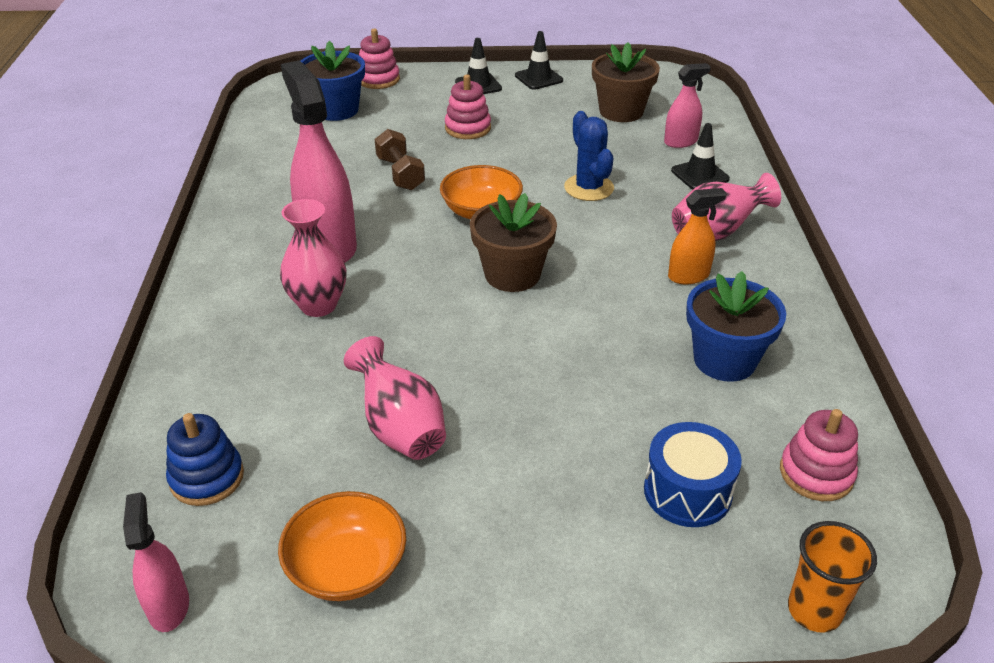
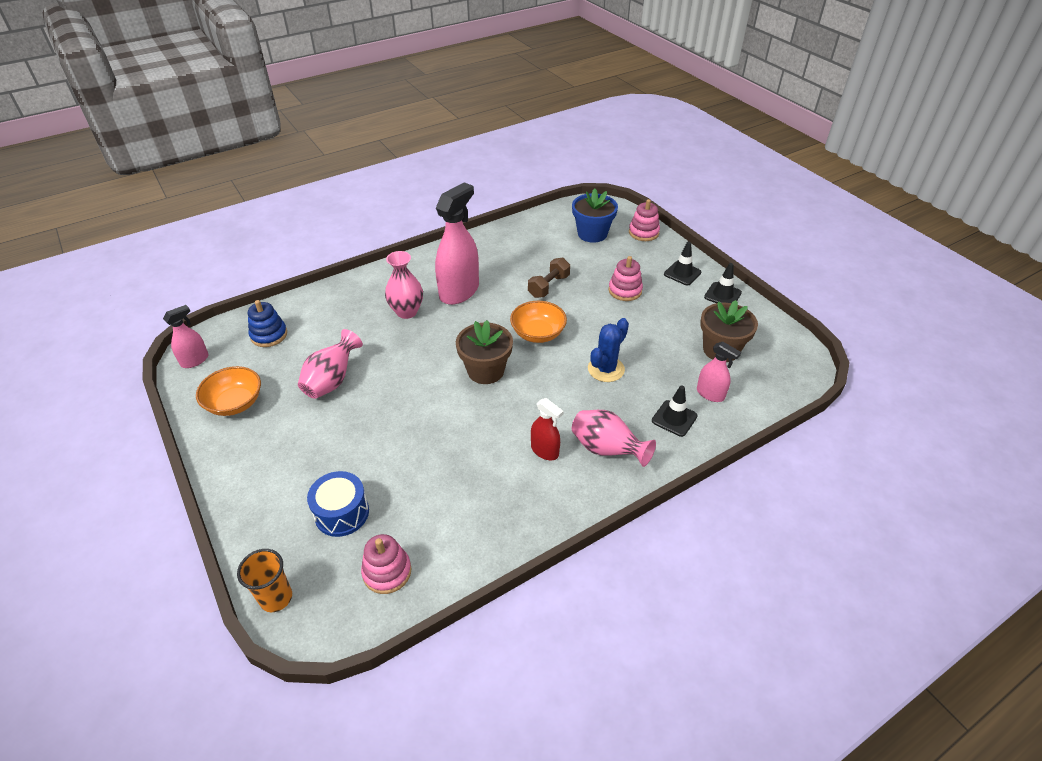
camera: 60 degrees right, 5 degrees up
orange spray bottle [668,188,727,284] -> red spray bottle [531,398,563,460]
blue flower pot [686,271,786,382] -> none

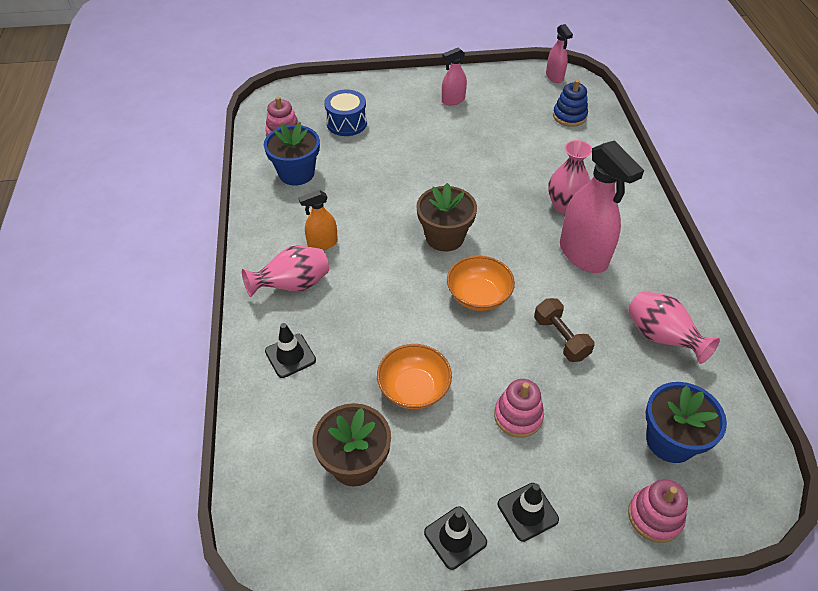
camera: 115 degrees right, 5 degrees up
orange bowl [196,366,261,416] -> orange bowl moved to [377,344,452,409]
orange cup [237,549,292,612] -> none
pink vase [298,329,363,399] -> pink vase moved to [628,291,720,364]
red spray bottle [531,398,563,460] -> orange spray bottle [299,190,338,250]
blue cactus [588,318,629,382] -> none
pink spray bottle [697,342,741,402] -> pink spray bottle moved to [442,48,467,105]
none -> blue flower pot [264,122,320,185]

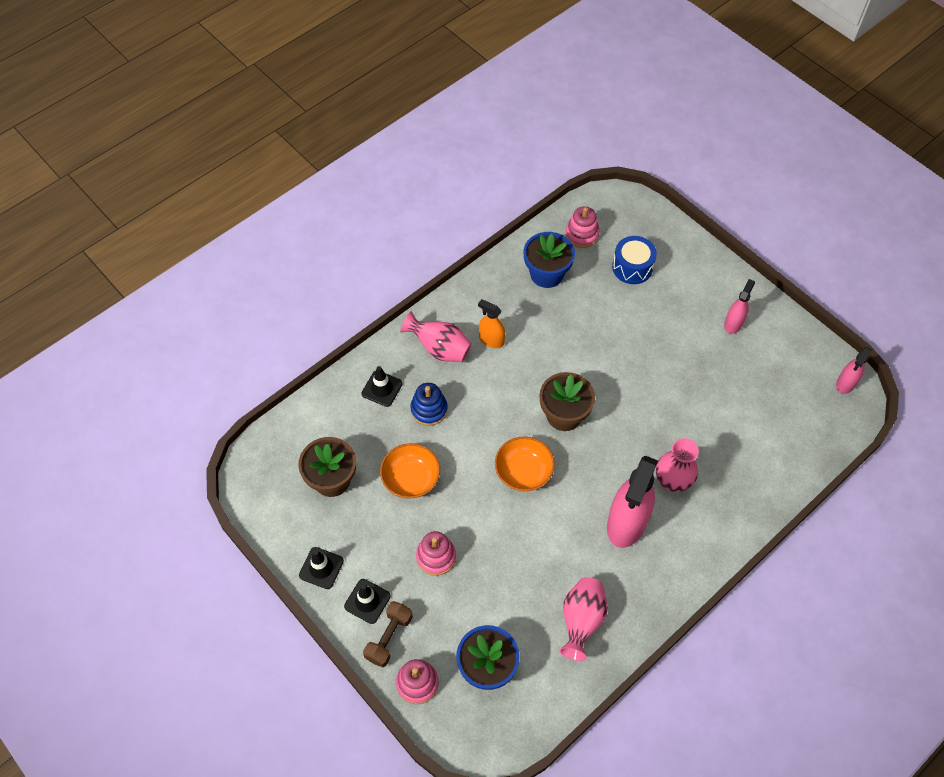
camera: 55 degrees right, 10 degrees up
pink spray bottle [442,48,467,105] -> pink spray bottle turned 90 degrees clockwise [724,279,755,334]
brown dumbbell [534,298,594,362] -> brown dumbbell moved to [363,601,413,667]
blue stacking toy [553,80,588,127] -> blue stacking toy moved to [410,383,448,426]

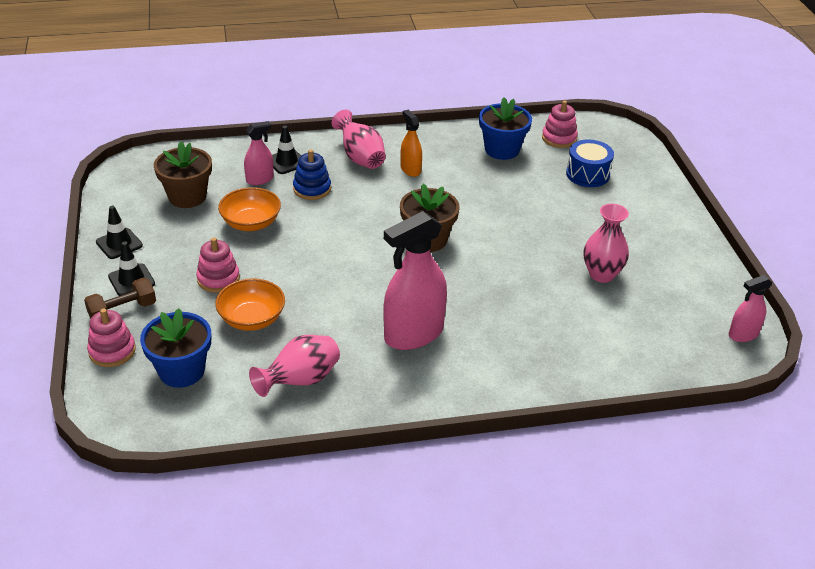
camera: 30 degrees right, 20 degrees down
orange bowl [495,437,555,491] -> orange bowl moved to [215,278,285,331]
pink vase [656,438,699,492] -> pink vase moved to [584,204,629,283]
pink spray bottle [724,279,755,334] -> pink spray bottle moved to [244,121,274,185]

